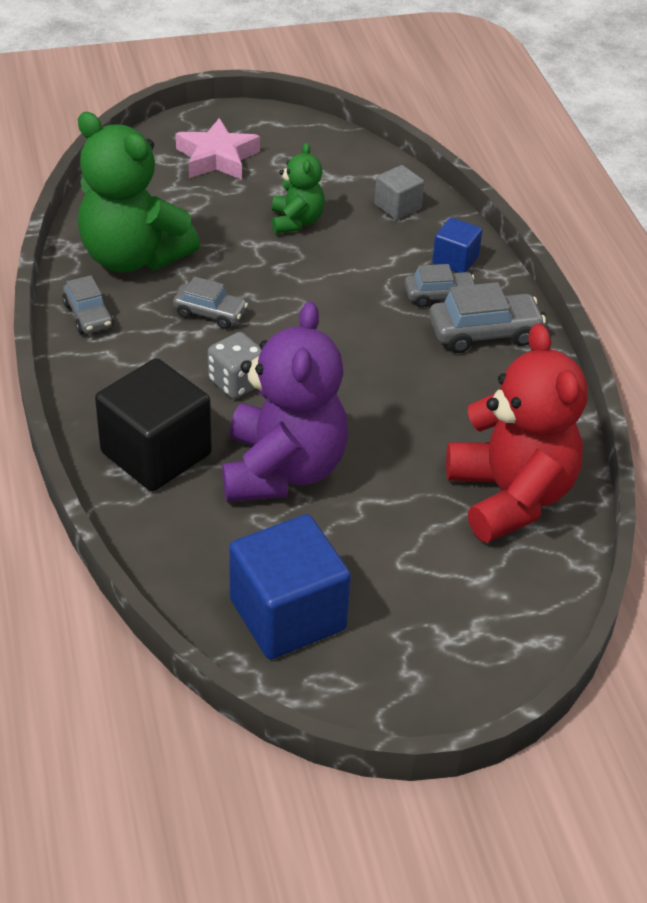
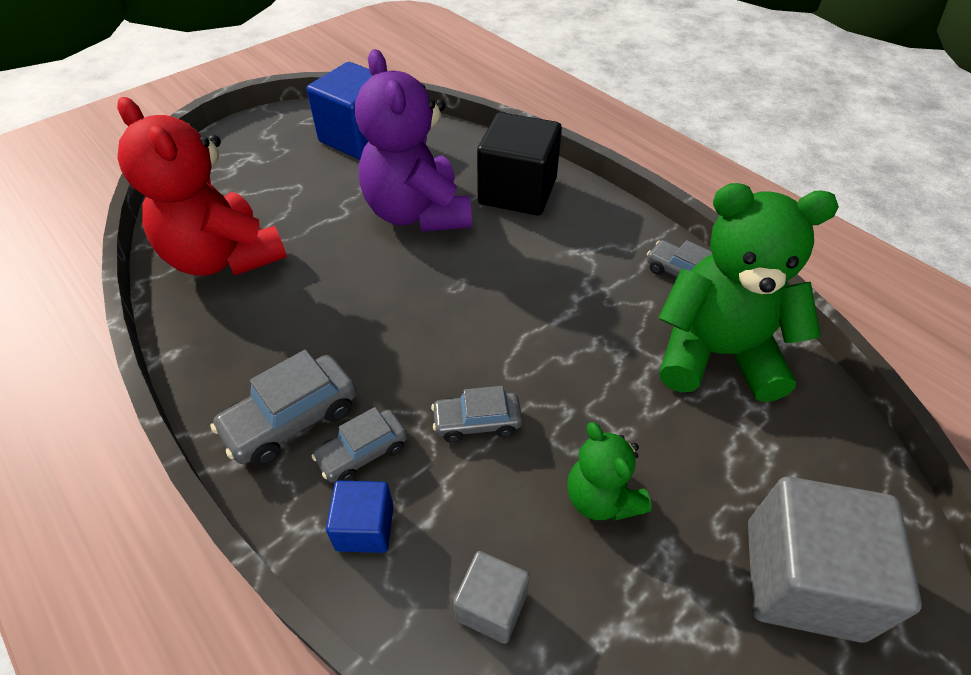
camera: 155 degrees right, 5 degrees up
grey car [173,276,248,329] -> grey car moved to [431,386,522,443]
pink star [176,118,260,180] -> grey cube [748,476,922,643]
grey dice [208,332,261,399] -> none

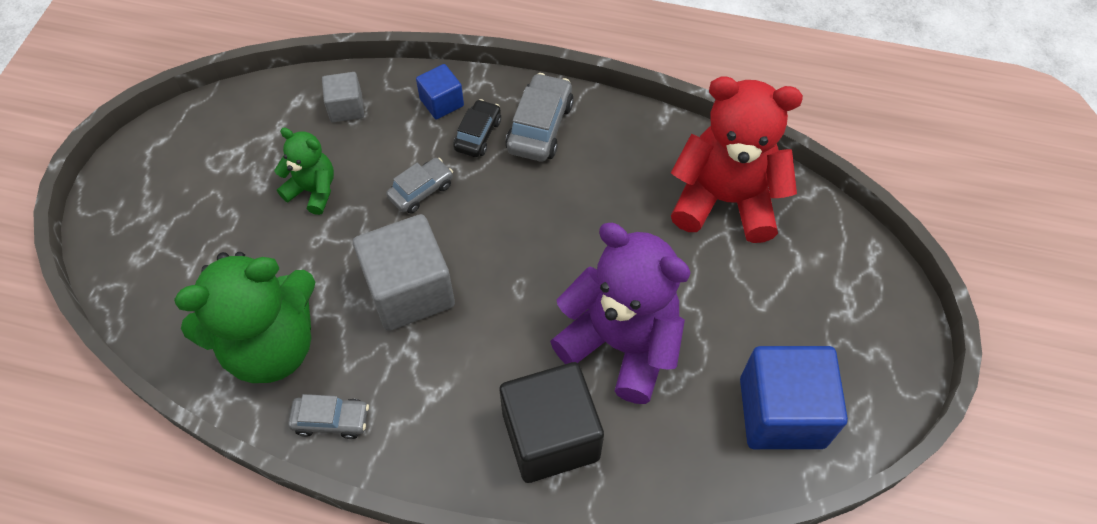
camera: 145 degrees right, 10 degrees up
grey car [311,407,408,483] -> black car [454,99,501,157]
grey cube [748,476,922,643] -> grey cube moved to [353,214,455,331]

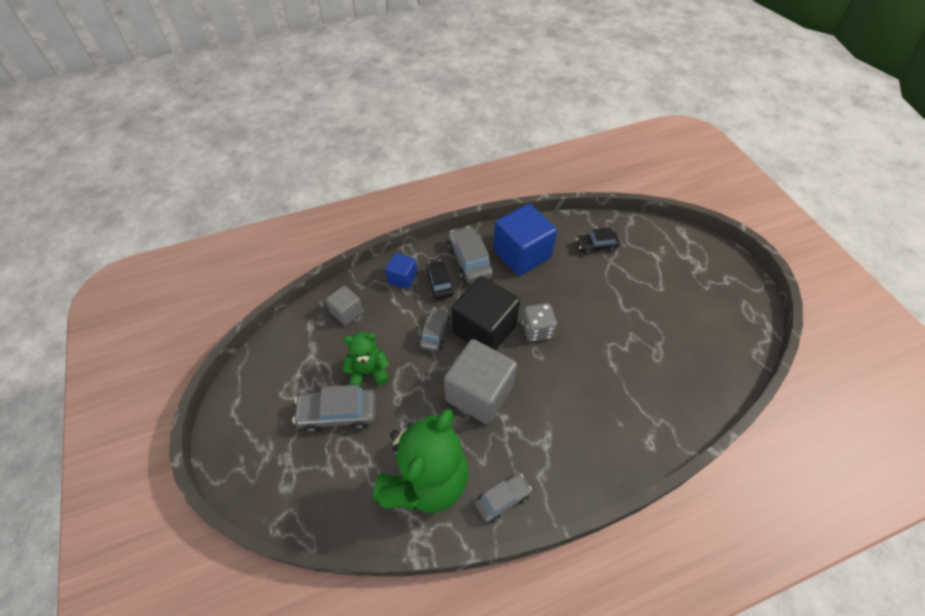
camera: 35 degrees left, 5 degrees down
black cube [500,362,604,483] -> black cube moved to [452,276,520,350]
purple teddy bear [550,223,691,404] -> none
red teddy bear [671,76,803,243] -> black car [576,227,620,255]
blue cube [740,346,848,449] -> blue cube moved to [493,204,557,276]
none -> grey car [293,385,376,433]
none -> grey dice [522,303,557,342]

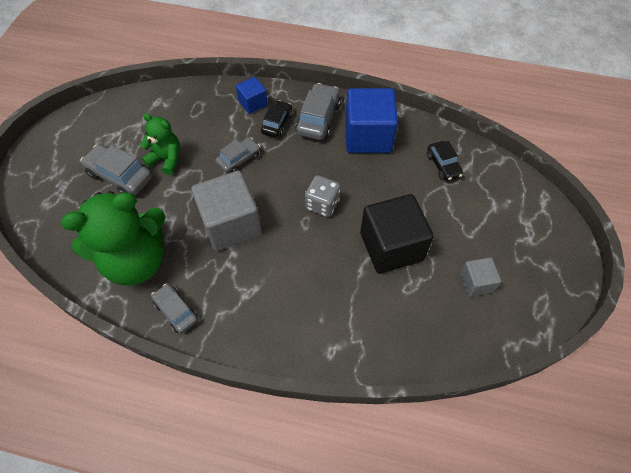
camera: 35 degrees right, 5 degrees up
grey cube [326,286,363,325] -> grey cube moved to [460,257,501,297]
black cube [452,276,520,350] -> black cube moved to [360,194,434,274]
grey car [475,473,532,523] -> grey car turned 135 degrees counterclockwise [151,283,198,333]
black car [576,227,620,255] -> black car turned 135 degrees counterclockwise [427,141,463,181]

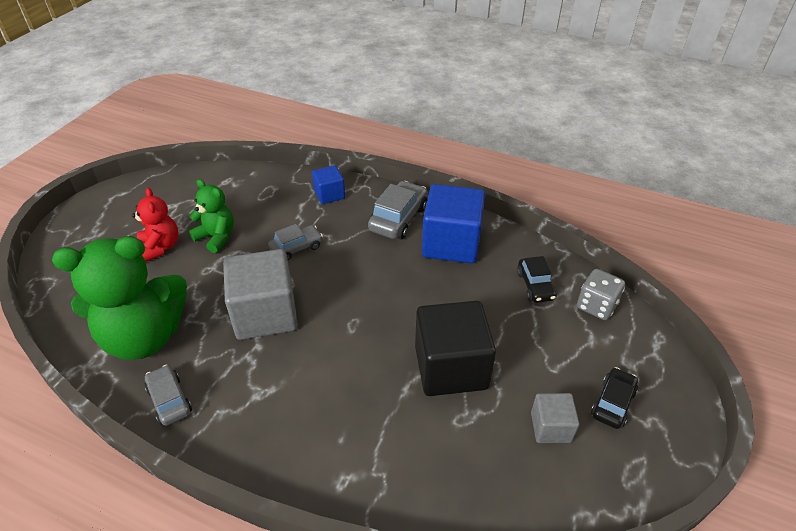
camera: 10 degrees right, 15 degrees down
grey car [80,144,152,195] -> red teddy bear [132,188,179,262]
black car [261,100,293,138] -> black car moved to [591,367,638,429]
grey dice [305,175,341,217] -> grey dice moved to [577,269,625,320]

